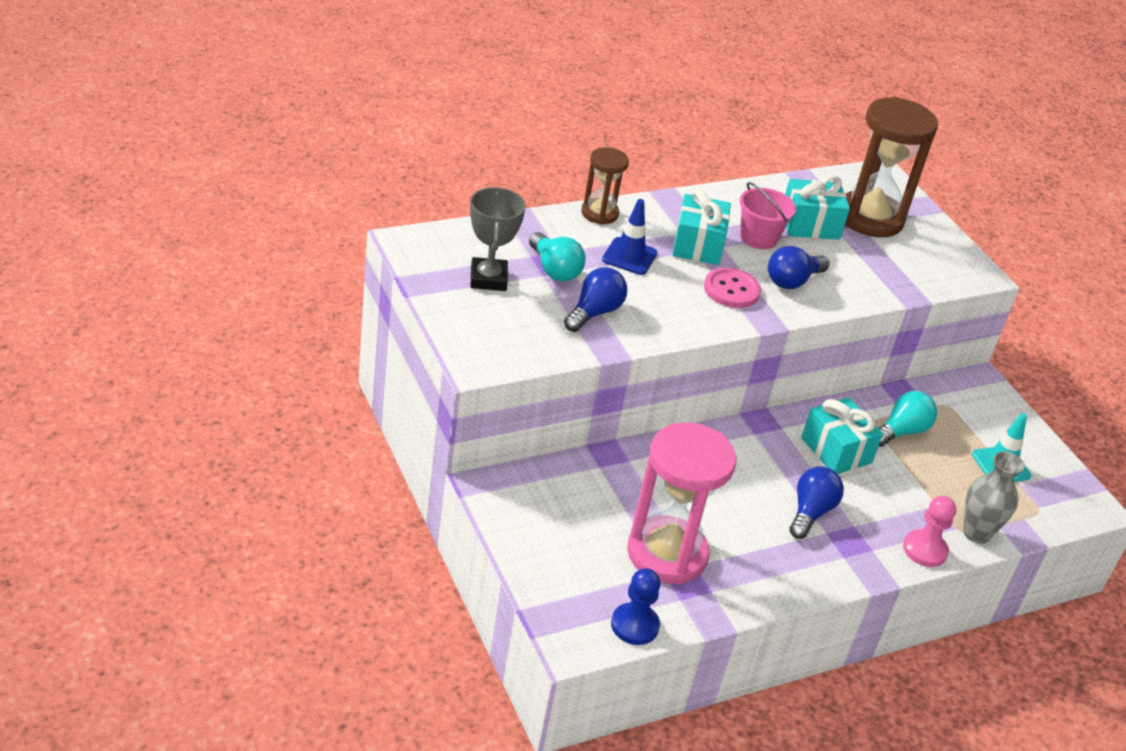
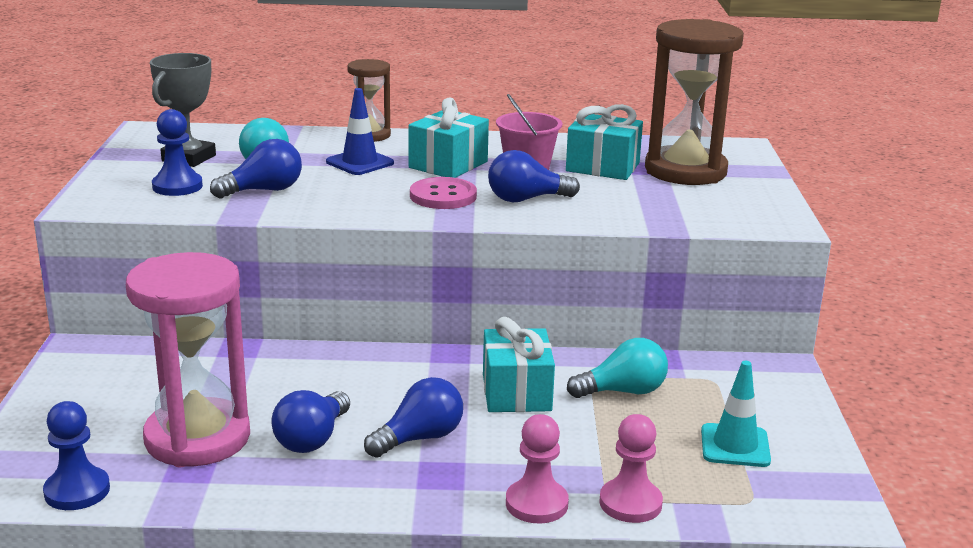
camera: 30 degrees right, 15 degrees down
grey vase [963,451,1025,544] -> pink pawn [599,414,663,523]
none -> blue pawn [152,109,203,196]
none -> blue light bulb [272,390,350,453]

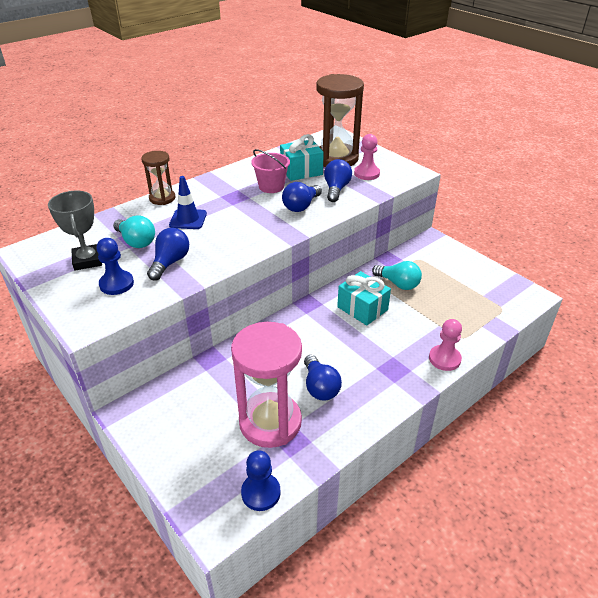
camera: 40 degrees left, 15 degrees up
blue light bulb [364,377,463,458] -> blue light bulb moved to [324,159,352,202]
turquoise gift [408,98,489,178] -> none
pink button [410,177,477,209] -> none
turquoise light bulb [567,338,668,398] -> turquoise light bulb turned 90 degrees clockwise [372,261,422,290]
pink pawn [599,414,663,523] -> pink pawn moved to [354,134,380,180]
turquoise traffic cone [701,361,771,467] -> none

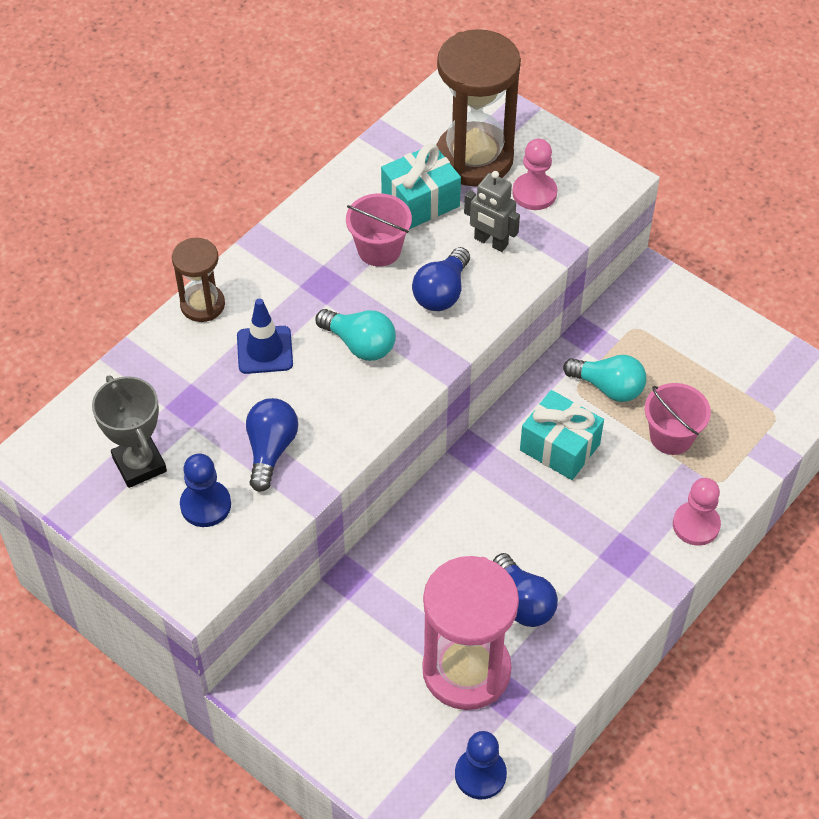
camera: 10 degrees left, 15 degrees up
turquoise light bulb [113,215,155,248] -> turquoise light bulb moved to [316,309,396,361]
blue light bulb [324,159,352,202] -> grey robot [464,171,520,252]
none -> pink bucket [645,383,711,455]

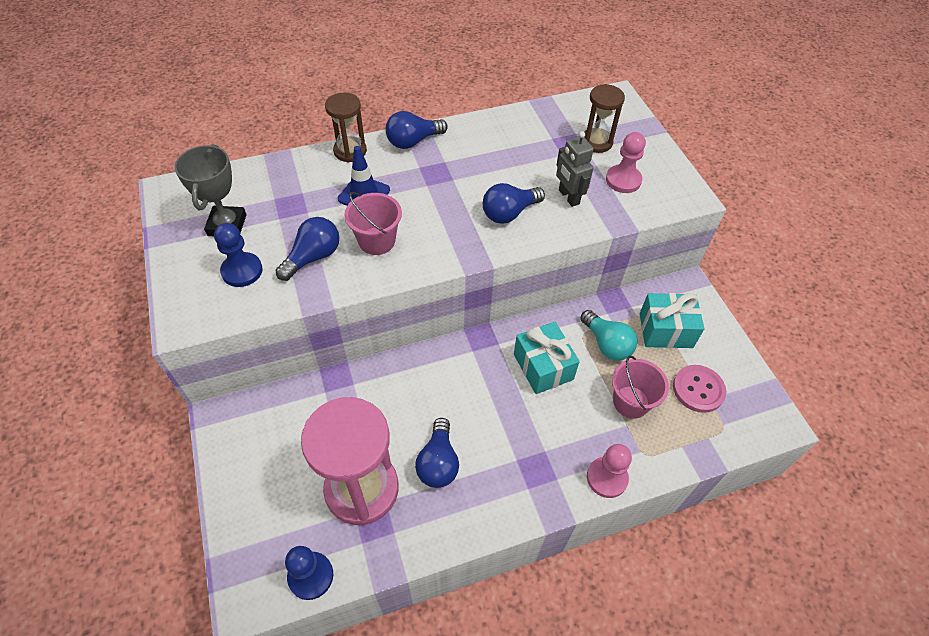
camera: 30 degrees right, 0 degrees up
turquoise light bulb [316,309,396,361] -> none
pink bucket [346,193,412,267] -> pink bucket moved to [344,192,402,255]
turquoise gift [381,144,461,229] -> turquoise gift moved to [640,293,704,348]
brown hourglass [436,29,521,186] -> brown hourglass [584,84,625,153], size x0.54
none -> blue light bulb [386,111,448,149]
none -> pink button [673,365,726,413]

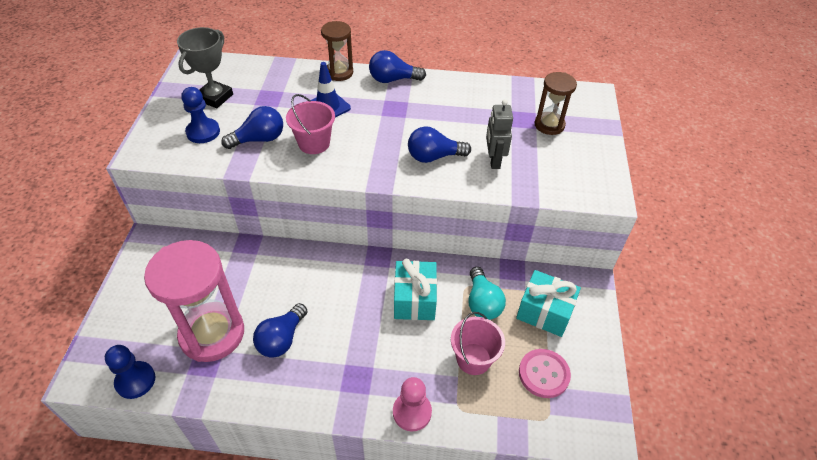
camera: 25 degrees right, 5 degrees down
pink pawn [606,132,646,193] -> none

